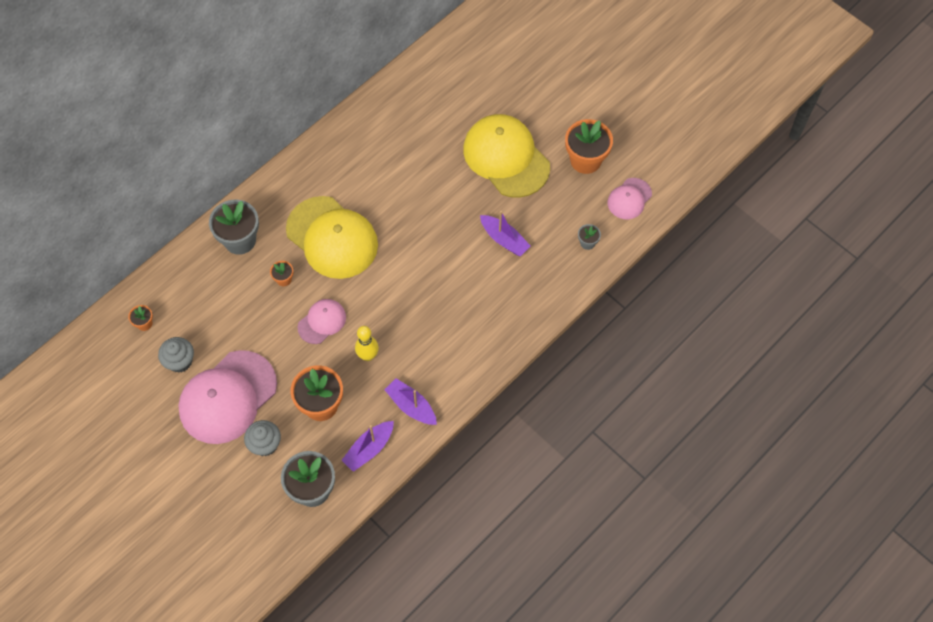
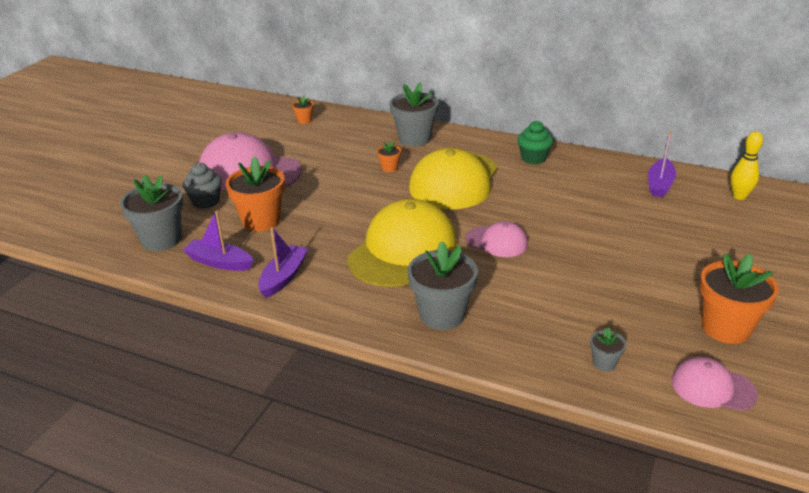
camera: 70 degrees right, 30 degrees down
grey cupcake [158,337,194,373] -> none
pink cap [297,299,346,344] -> pink cap moved to [466,221,528,257]
yellow bowling pin [355,326,379,361] -> yellow bowling pin moved to [731,131,763,200]
yellow cap [463,114,550,198] -> yellow cap moved to [347,199,457,287]
purple boat [480,211,531,256] -> purple boat moved to [648,131,676,197]
none -> grey flower pot [408,241,478,330]
none -> green cupcake [517,121,553,164]

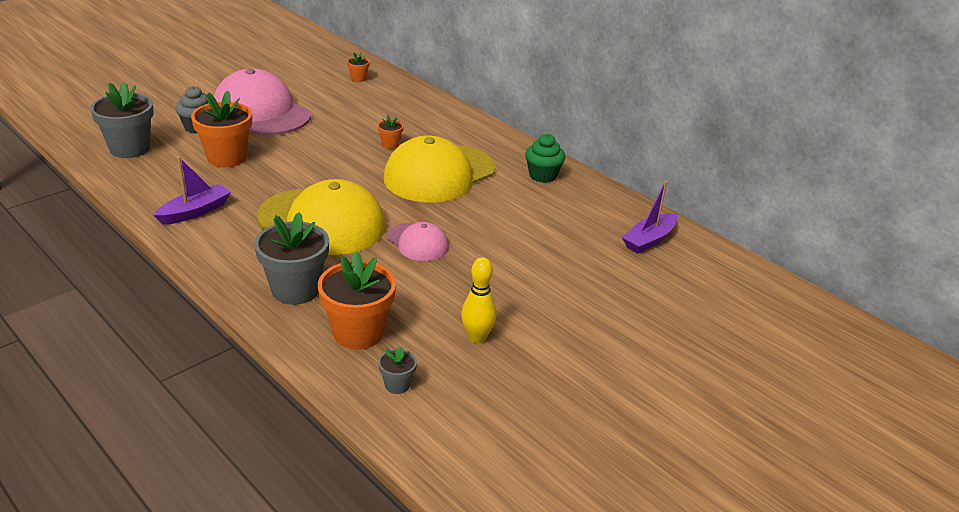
camera: 20 degrees right, 0 degrees up
purple boat [183,210,254,271] -> none
yellow cap [347,199,457,287] -> yellow cap turned 60 degrees clockwise [257,179,386,255]
grey flower pot [390,83,439,147] -> none
pink cap [672,357,758,411] -> none
orange flower pot [699,254,779,344] -> orange flower pot moved to [318,251,396,350]
yellow bowling pin [731,131,763,200] -> yellow bowling pin moved to [461,257,497,343]

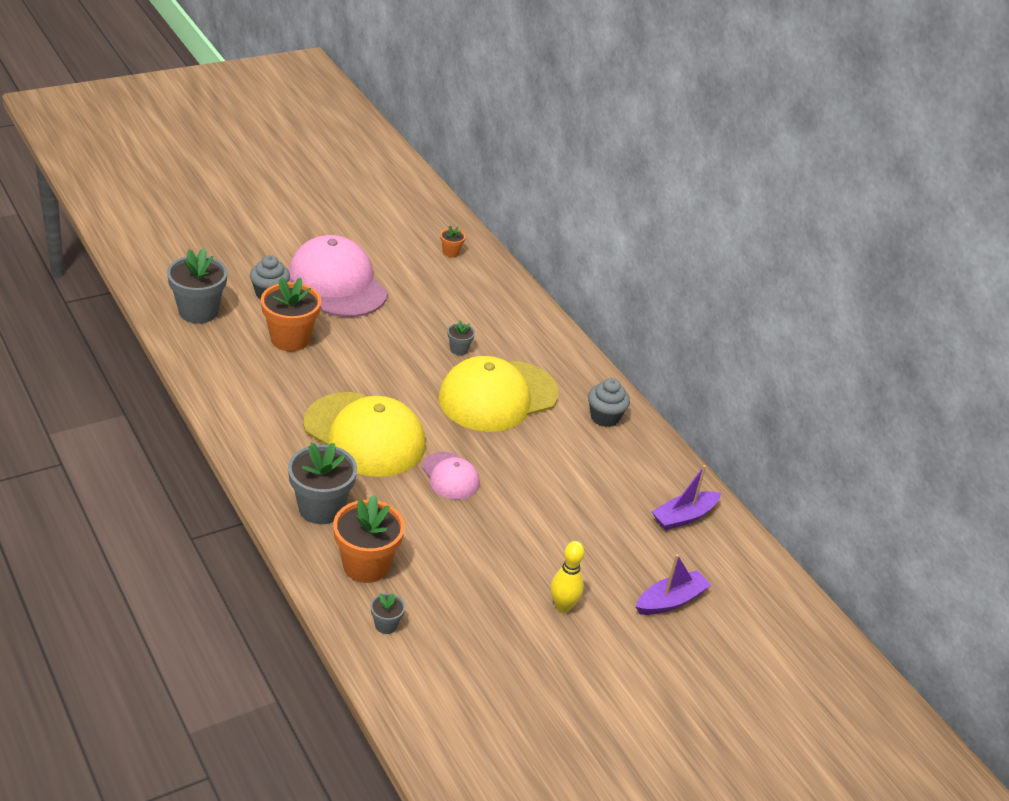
camera: 10 degrees right, 5 degrees up
purple boat [153,157,231,225] -> purple boat moved to [636,554,711,615]
orange flower pot [378,115,404,149] -> grey flower pot [447,320,475,355]
yellow bowling pin [461,257,497,343] -> yellow bowling pin moved to [551,541,584,613]
green cupcake [525,134,565,183] -> grey cupcake [588,378,630,427]

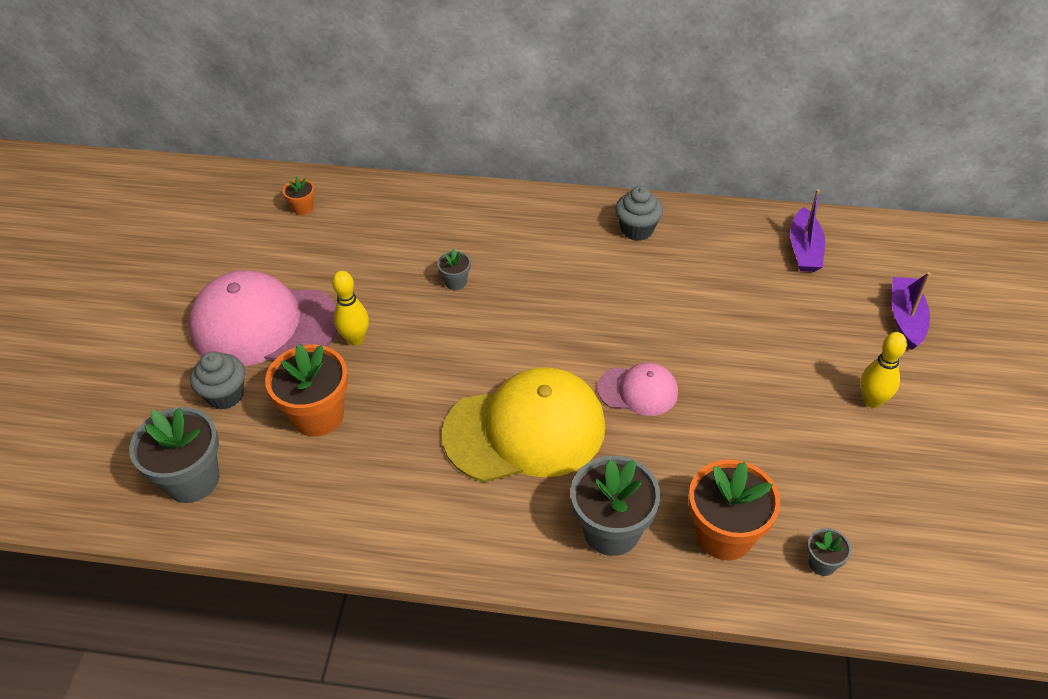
camera: 45 degrees left, 10 degrees up
yellow cap [438,356,559,432] -> none
none -> yellow bowling pin [332,271,369,346]

